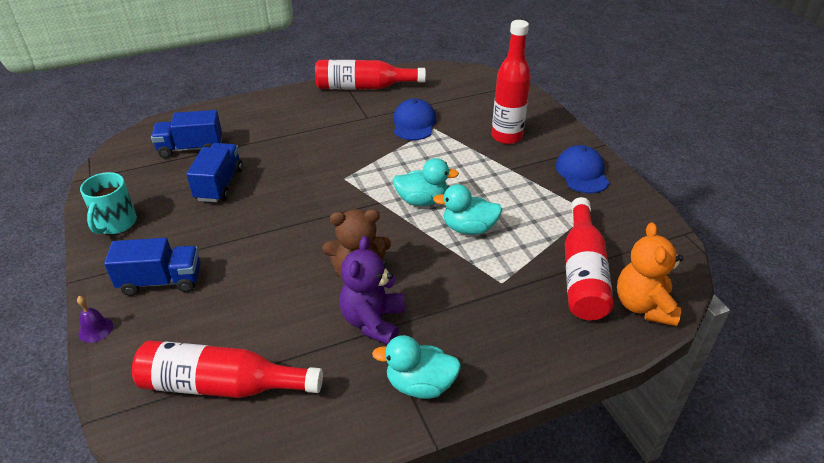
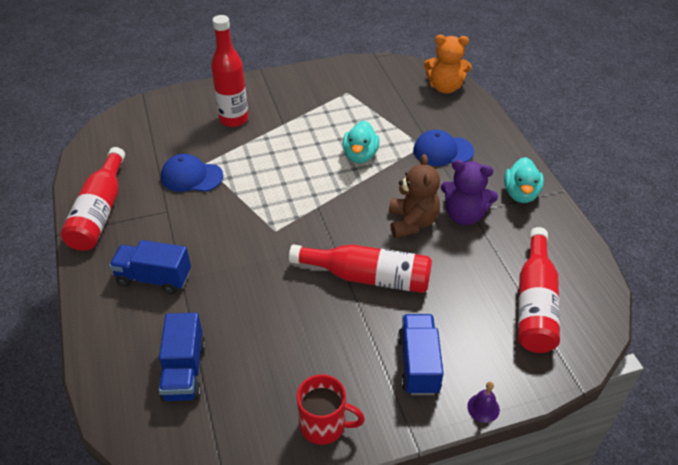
camera: 85 degrees left, 5 degrees up
turquoise mug [80,172,137,234] -> red mug [297,374,365,445]
blue truck [186,143,243,202] -> blue truck moved to [109,240,191,294]
turquoise duck [393,158,459,206] -> none
blue cap [556,145,609,193] -> blue cap moved to [413,130,474,166]
red bottle [565,197,614,320] -> red bottle moved to [289,244,432,293]

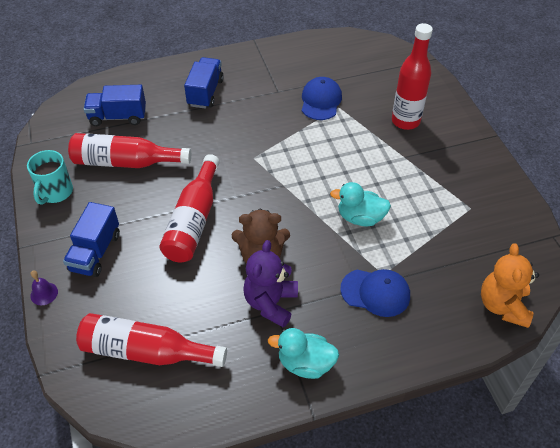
camera: 90 degrees right, 5 degrees up
red bottle [60,147,125,251] -> red bottle moved to [68,133,191,168]
red mug [297,374,365,445] -> turquoise mug [27,150,73,205]
blue truck [398,314,444,395] -> blue truck turned 105 degrees clockwise [63,202,120,277]
blue cap [413,130,474,166] -> blue cap turned 105 degrees clockwise [340,269,410,317]

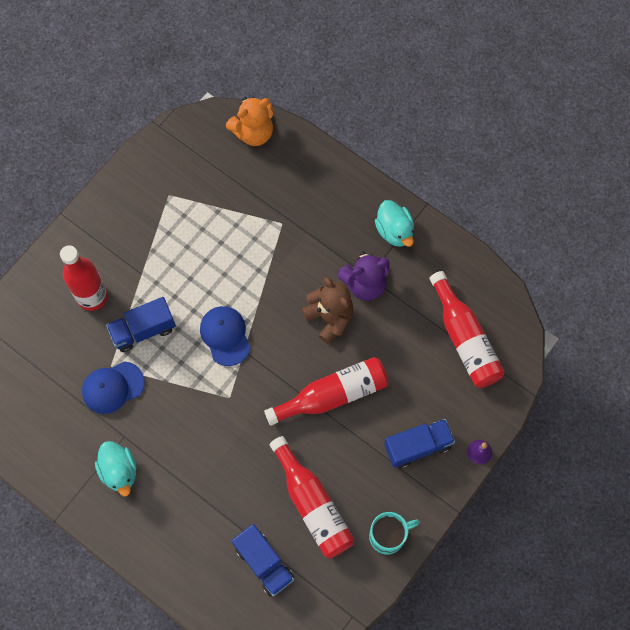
camera: 125 degrees left, 20 degrees up
blue truck [184,57,224,109] -> blue truck moved to [106,297,176,352]
turquoise duck [330,182,391,227] -> turquoise duck moved to [95,441,136,496]
blue cap [340,269,410,317] -> blue cap moved to [200,306,251,366]

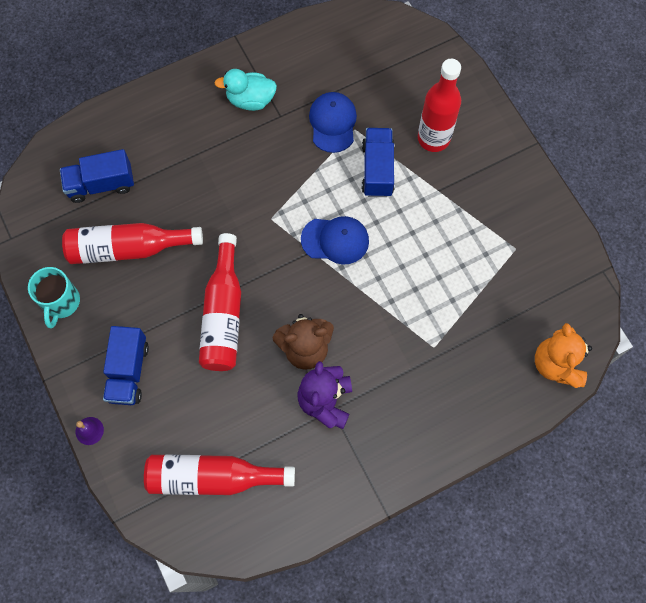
camera: 115 degrees right, 0 degrees up
turquoise duck [375,200,414,247] -> none

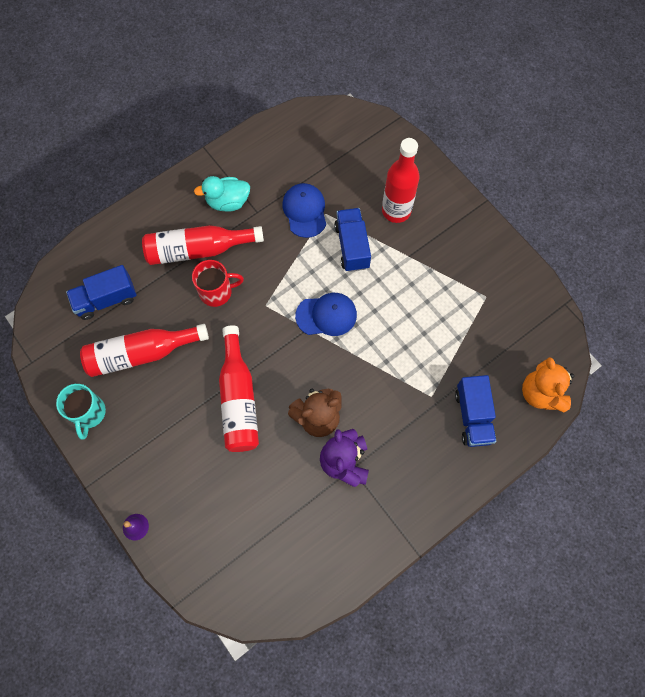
camera: 10 degrees left, 0 degrees up
blue truck [103,326,149,405] -> blue truck moved to [455,375,496,447]
red bottle [144,454,295,495] -> red bottle moved to [142,225,264,265]
none -> red mug [192,260,244,307]

